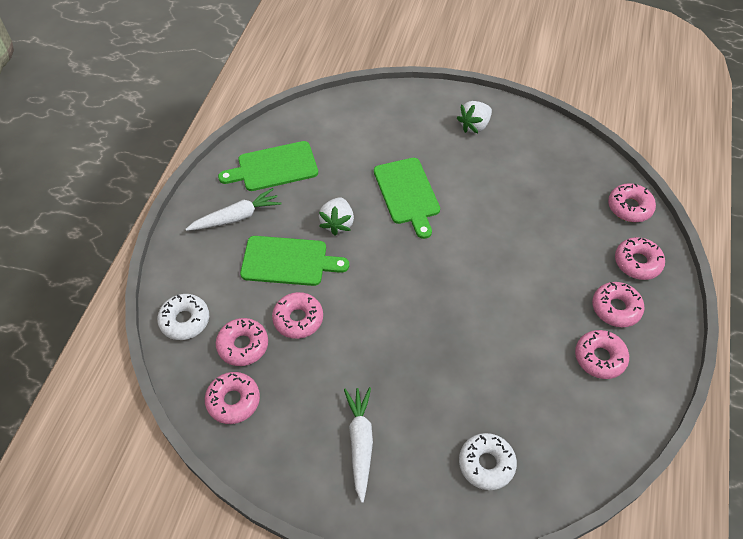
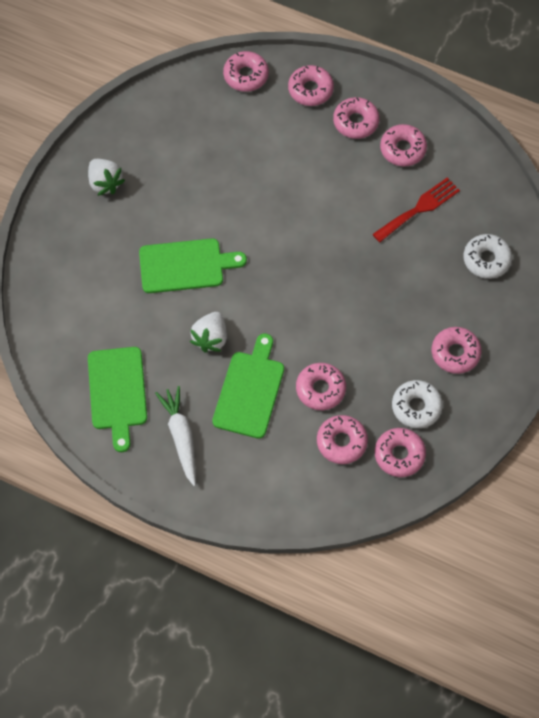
camera: 80 degrees left, 10 degrees up
white donut [157,294,209,340] -> white donut moved to [392,380,443,428]
white strawberry [319,198,354,235] -> white strawberry turned 90 degrees clockwise [190,312,227,353]
white carrot [344,387,373,503] -> pink donut [432,327,482,374]
none -> red fork [372,177,460,242]

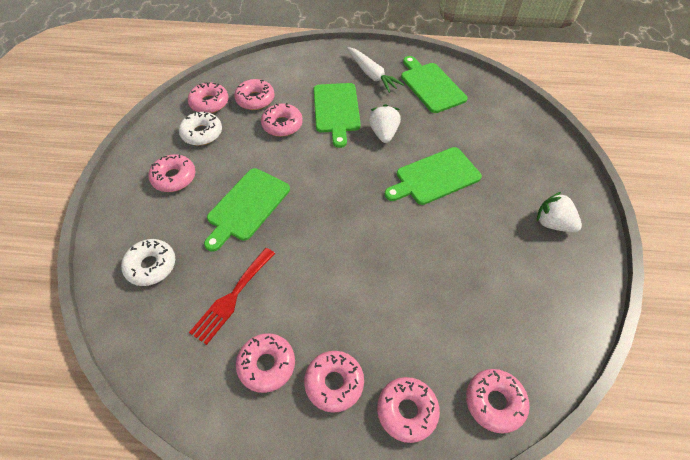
camera: 160 degrees right, 10 degrees down
none -> green cutting board [204,168,290,252]

